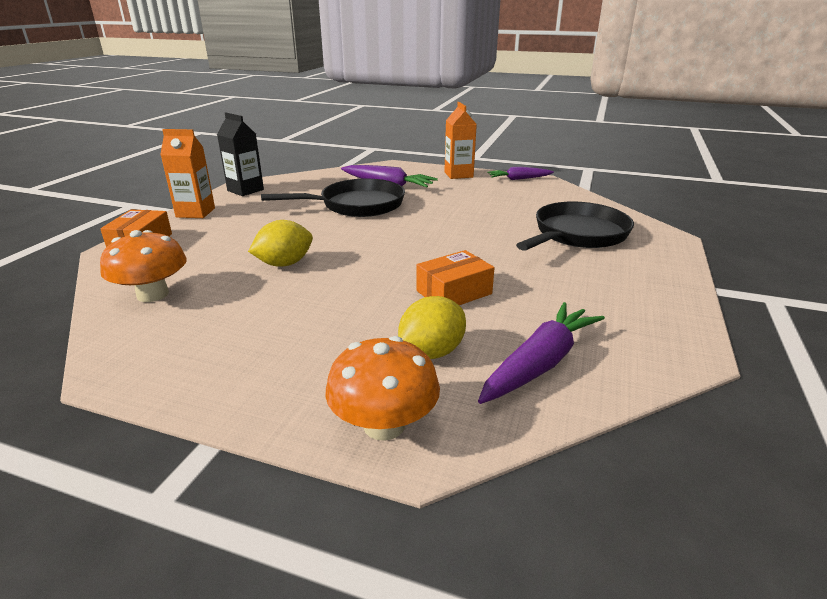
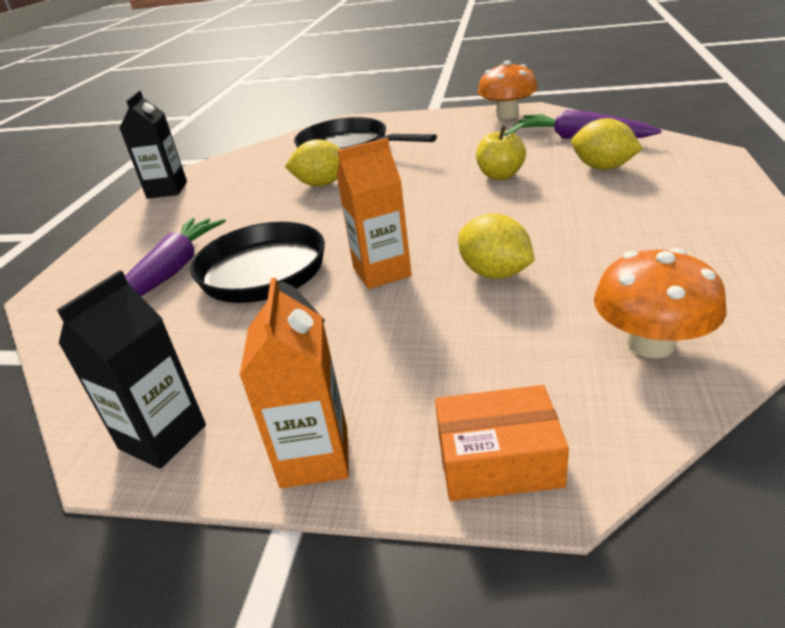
camera: 95 degrees left, 5 degrees up
orange mushroom [325,336,440,441] -> orange mushroom moved to [478,60,538,119]
orange box [416,250,494,305] -> yellow apple [476,122,526,180]
orange carton [444,102,477,179] -> orange carton moved to [337,138,412,289]
purple carrot [488,167,554,180] -> black carton [120,90,187,199]
none -> yellow lemon [285,139,340,186]

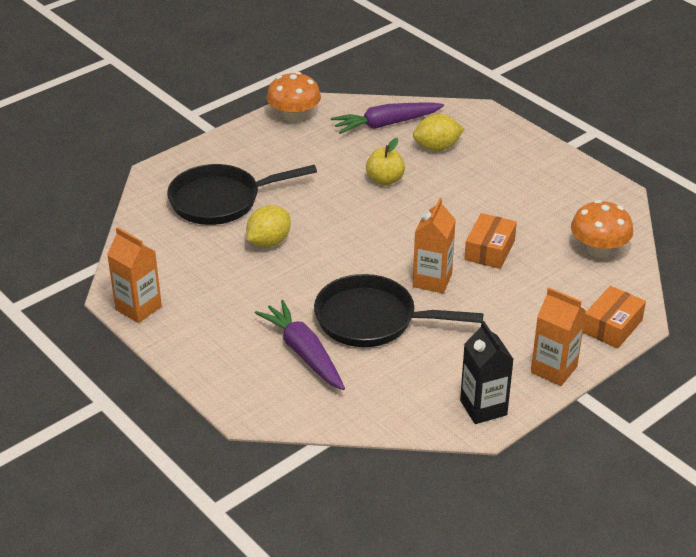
camera: 55 degrees left, 5 degrees up
black carton [120,90,187,199] -> orange carton [107,227,162,323]
yellow lemon [458,214,535,279] -> orange box [464,213,517,269]

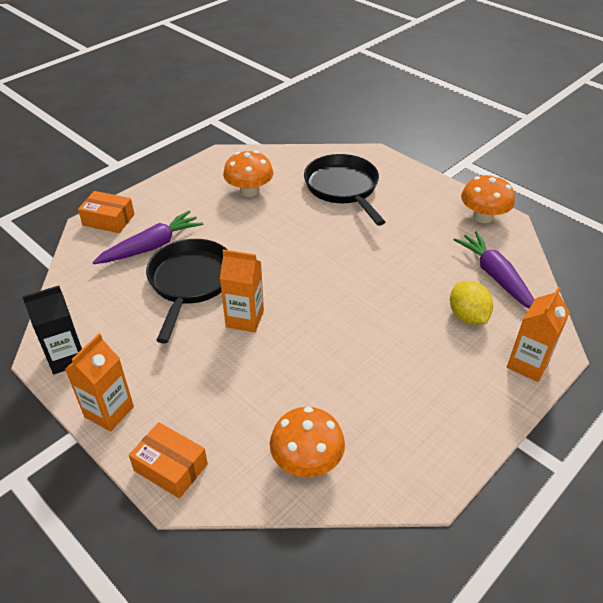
camera: 85 degrees right, 5 degrees up
orange carton [107,227,162,323] -> orange carton moved to [507,287,570,382]
yellow lemon [246,205,291,247] -> none
yellow apple [366,138,405,186] -> none
orange box [464,213,517,269] -> orange box moved to [78,191,134,233]
none -> orange mushroom [223,150,273,197]

